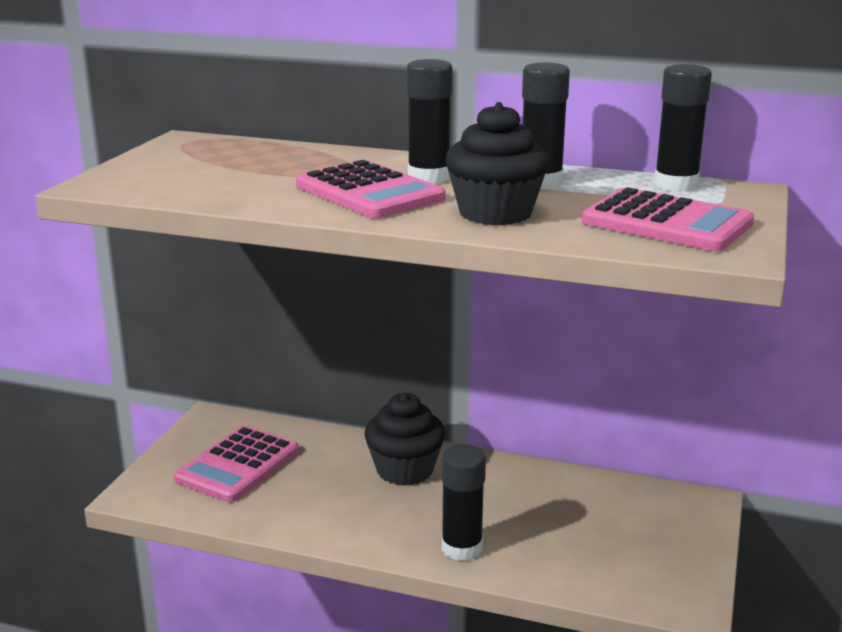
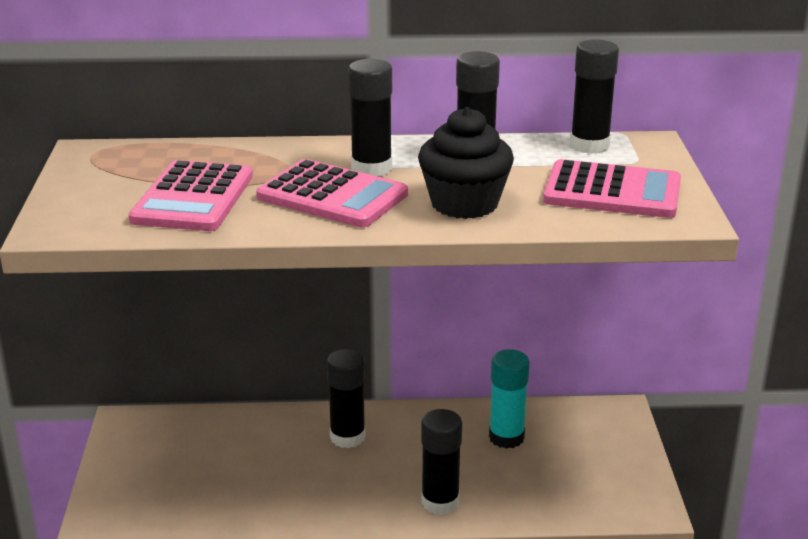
camera: 20 degrees left, 5 degrees up
pink calculator [174,426,299,502] -> pink calculator moved to [129,160,253,231]
black cupcake [364,393,445,486] -> black glue stick [327,349,366,448]
none -> turquoise glue stick [489,349,530,449]

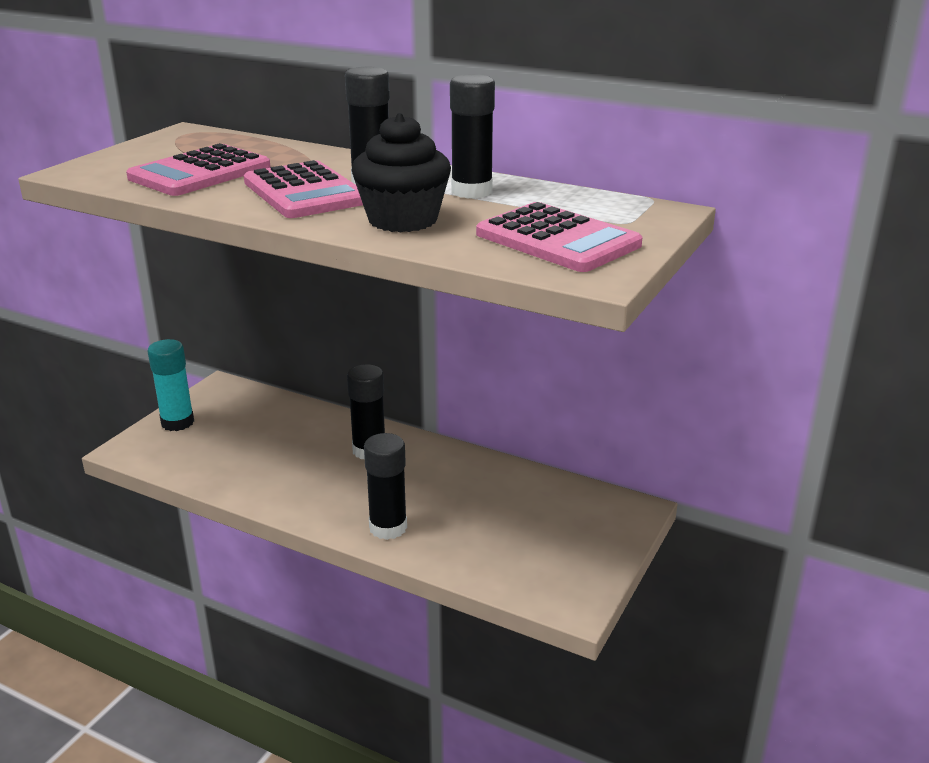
camera: 30 degrees right, 0 degrees up
turquoise glue stick [489,349,530,449] -> turquoise glue stick moved to [148,339,194,431]
black glue stick [570,39,619,154] -> none

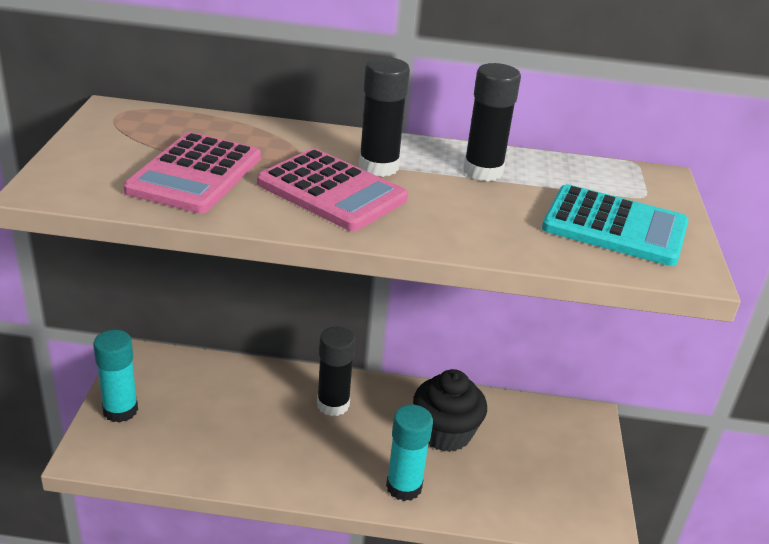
camera: 25 degrees left, 5 degrees up
black cupcake [351,113,451,232] -> black cupcake moved to [413,369,487,452]
black glue stick [364,433,407,540] -> turquoise glue stick [386,405,433,501]
pink calculator [476,202,642,272] -> turquoise calculator [542,184,689,266]

